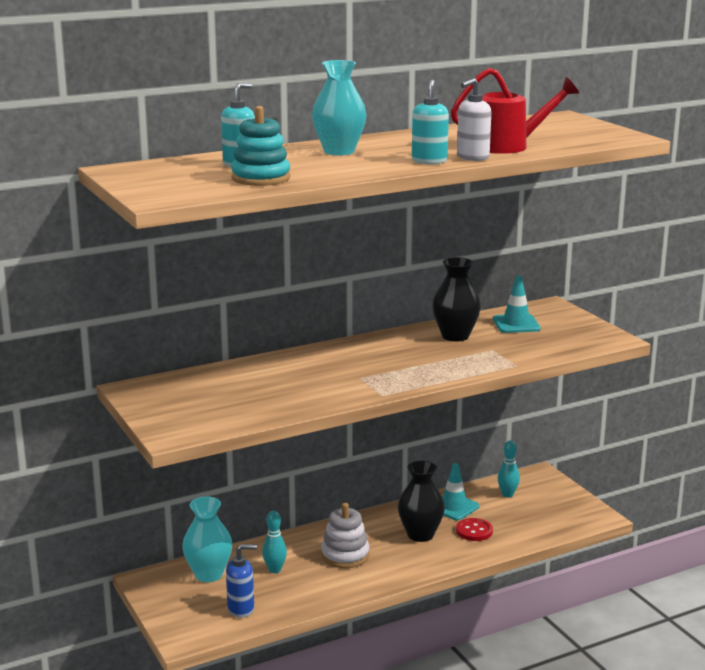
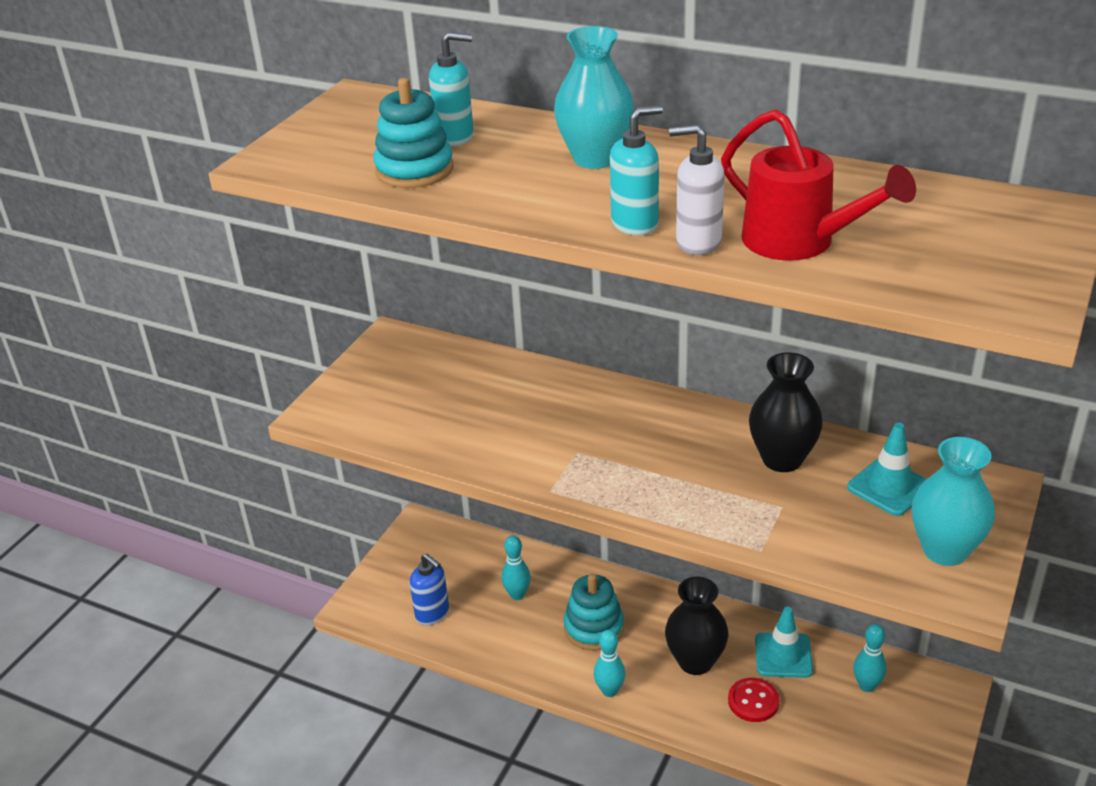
camera: 55 degrees right, 15 degrees up
turquoise vase [182,497,232,582] -> turquoise vase moved to [912,437,995,566]
white stacking toy [321,503,370,568] -> turquoise stacking toy [564,574,624,650]
none -> turquoise bowling pin [594,630,625,697]

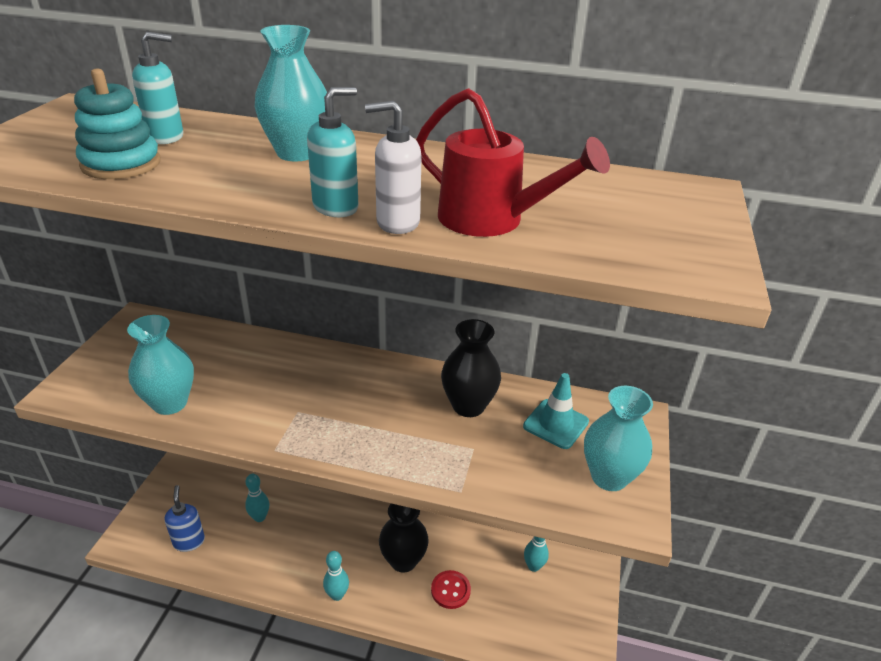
camera: 15 degrees left, 0 degrees up
blue soap dispenser [410,553,449,625] -> blue soap dispenser turned 135 degrees counterclockwise [165,485,205,552]
turquoise stacking toy [564,574,624,650] -> none
turquoise traffic cone [755,606,813,678] -> none
none -> turquoise vase [127,315,194,415]

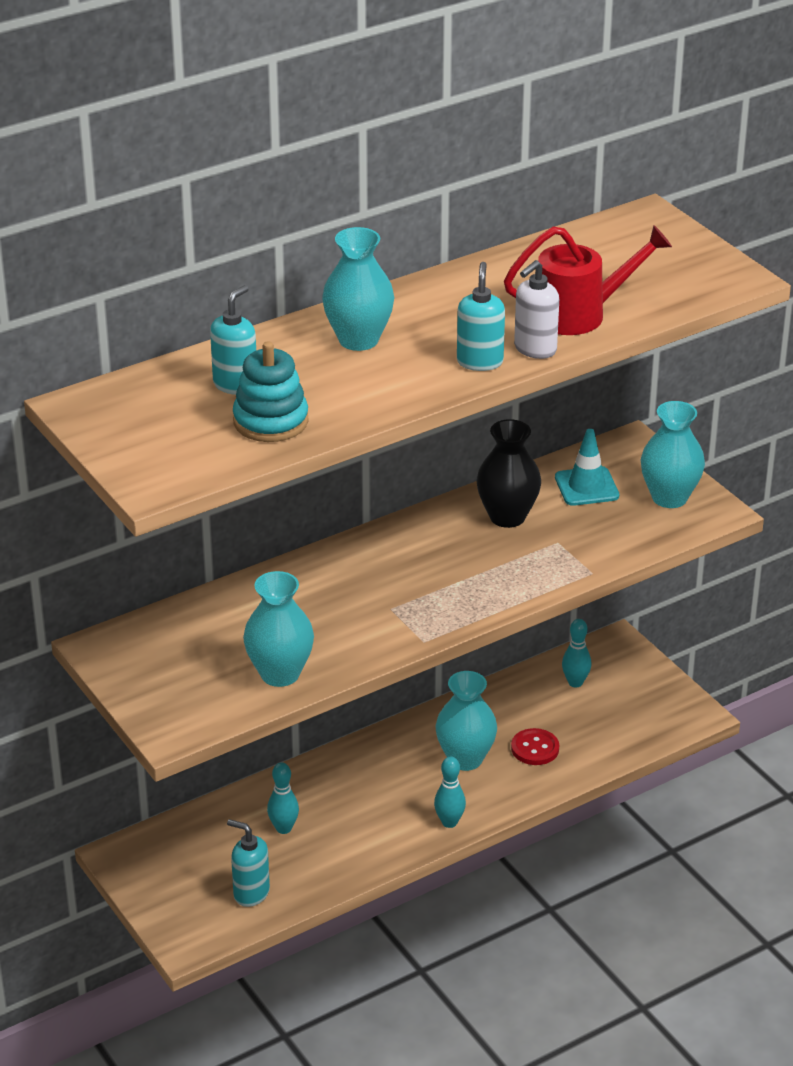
camera: 45 degrees left, 0 degrees up
blue soap dispenser [165,485,205,552] -> turquoise soap dispenser [227,819,270,907]
black vase [379,504,429,573] -> turquoise vase [436,671,497,771]

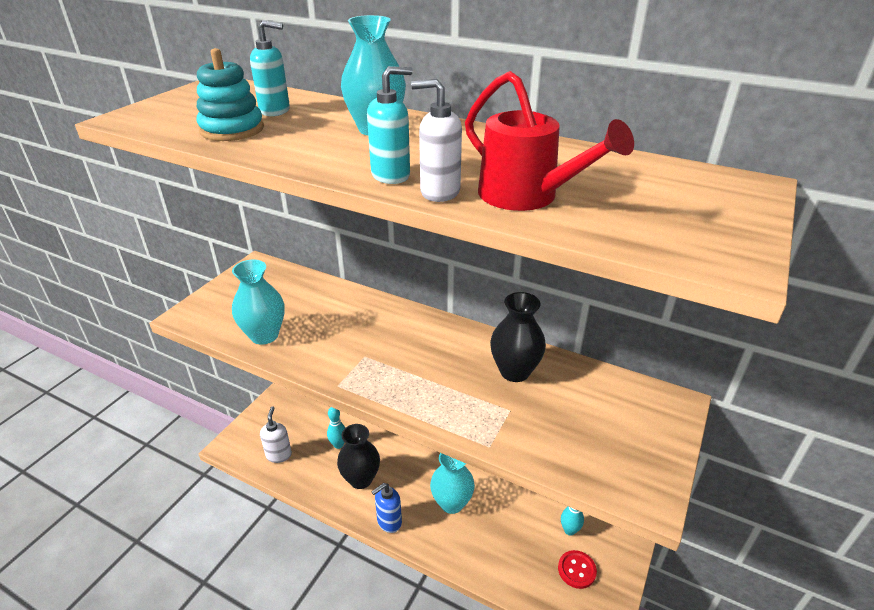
camera: 60 degrees right, 0 degrees up
turquoise soap dispenser [227,819,270,907] -> white soap dispenser [260,406,292,463]
turquoise bowling pin [434,756,466,828] -> blue soap dispenser [372,483,402,533]
red button [511,728,559,765] -> red button moved to [558,550,597,589]
turquoise traffic cone [555,429,619,506] -> none
turquoise vase [641,401,705,508] -> none
none -> black vase [337,424,380,489]

